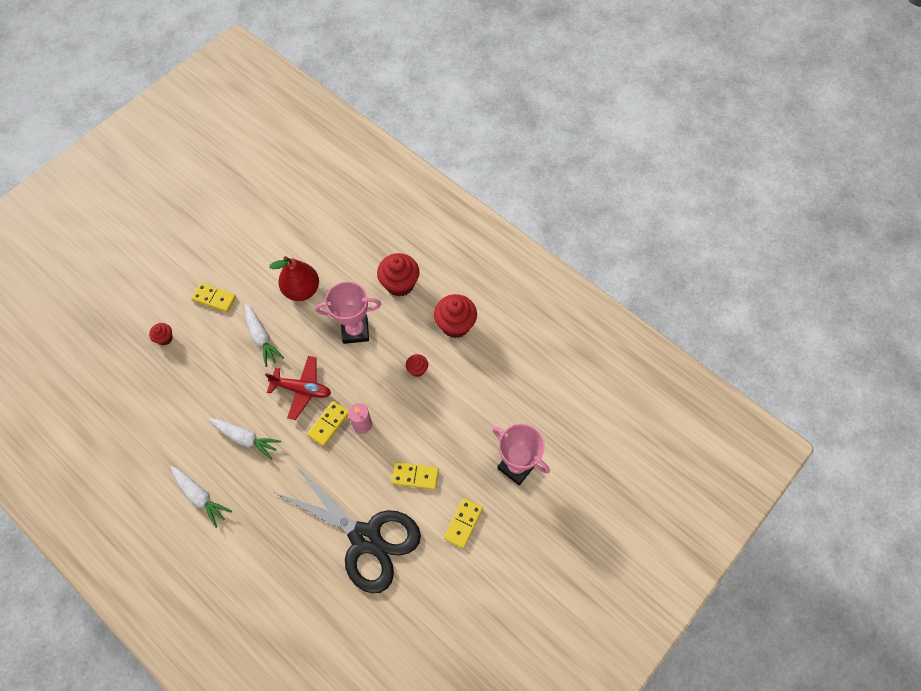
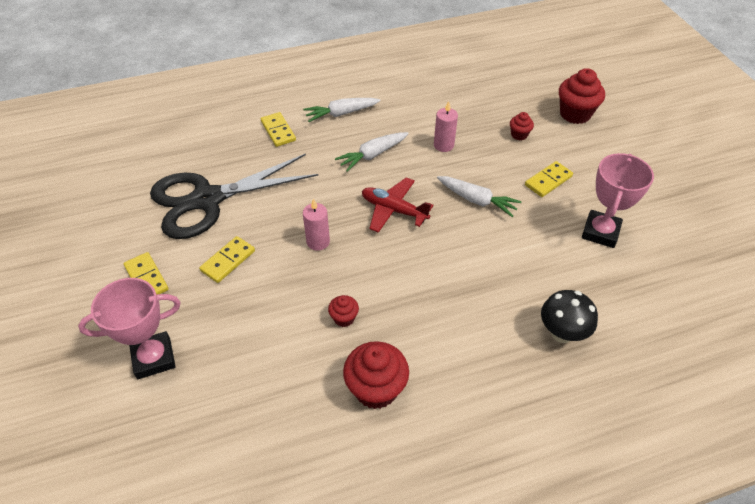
camera: 120 degrees right, 15 degrees down
white carrot [245,303,284,367] -> white carrot turned 150 degrees counterclockwise [437,176,522,217]
red plane [265,356,331,420] -> red plane turned 75 degrees clockwise [362,177,434,233]
red pear [269,256,319,301] -> none
yellow domino [307,401,348,446] -> yellow domino moved to [261,112,296,147]
pink trophy [315,282,381,344] -> pink trophy moved to [582,153,654,248]
red cupcake [377,253,420,297] -> red cupcake moved to [559,68,605,124]
none -> pink candle [434,101,458,152]
none -> black mushroom [541,290,598,343]

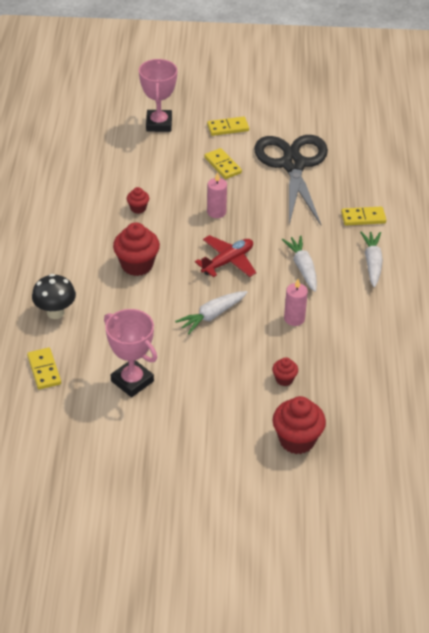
camera: 110 degrees right, 5 degrees down
red cupcake [343,341,409,409] -> red cupcake moved to [113,222,160,276]
yellow domino [525,161,573,197] -> yellow domino moved to [27,348,61,389]

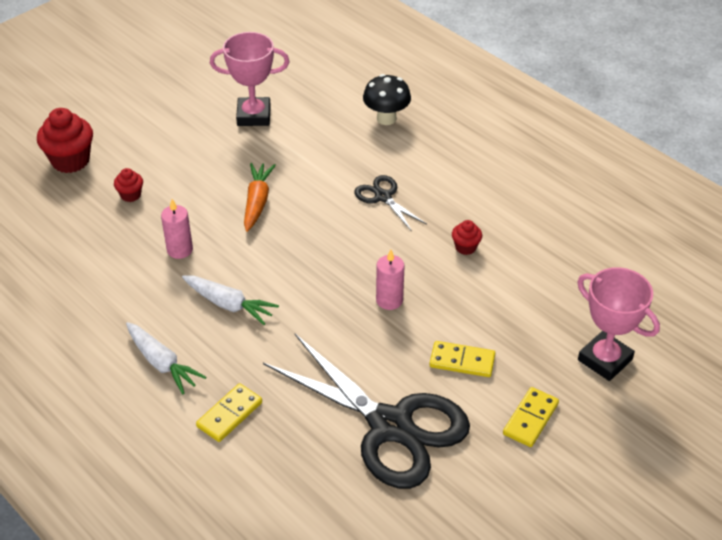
camera: 135 degrees right, 0 degrees up
yellow domino [27,348,61,389] -> none
red cupcake [113,222,160,276] -> black scissors [354,175,426,231]
white carrot [175,291,247,334] -> orange carrot [244,163,276,232]
red plane [195,235,256,277] -> none

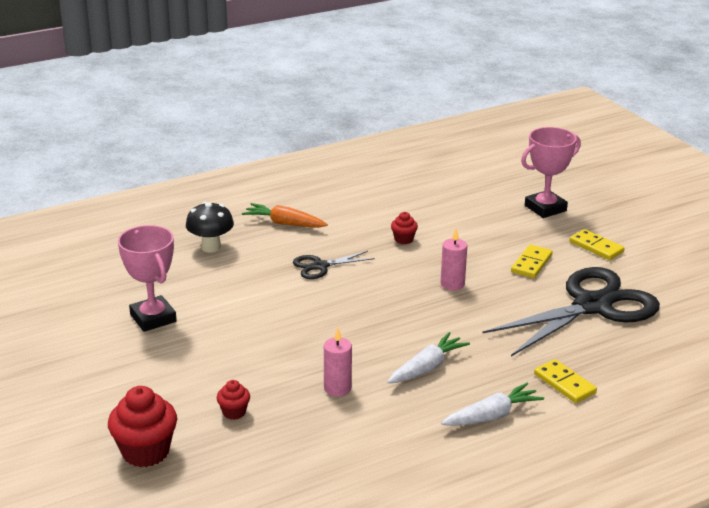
camera: 75 degrees left, 15 degrees down
pink trophy [210,32,289,126] -> pink trophy turned 45 degrees counterclockwise [118,225,177,332]
orange carrot [244,163,276,232] -> orange carrot moved to [242,203,328,228]

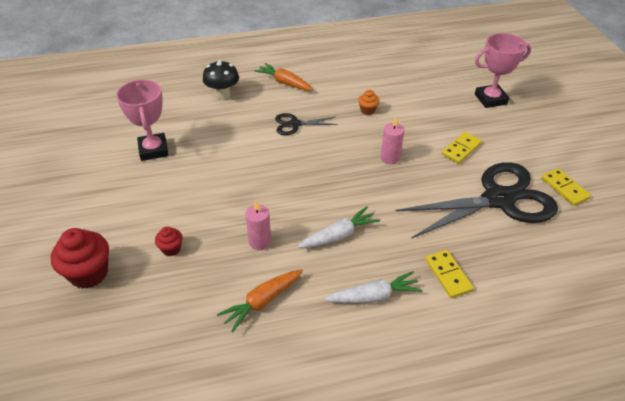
camera: 15 degrees right, 15 degrees up
red cupcake [391,212,418,244] -> orange cupcake [358,90,379,115]
yellow domino [569,229,625,260] -> yellow domino moved to [542,168,591,206]
none -> orange carrot [217,269,303,333]

